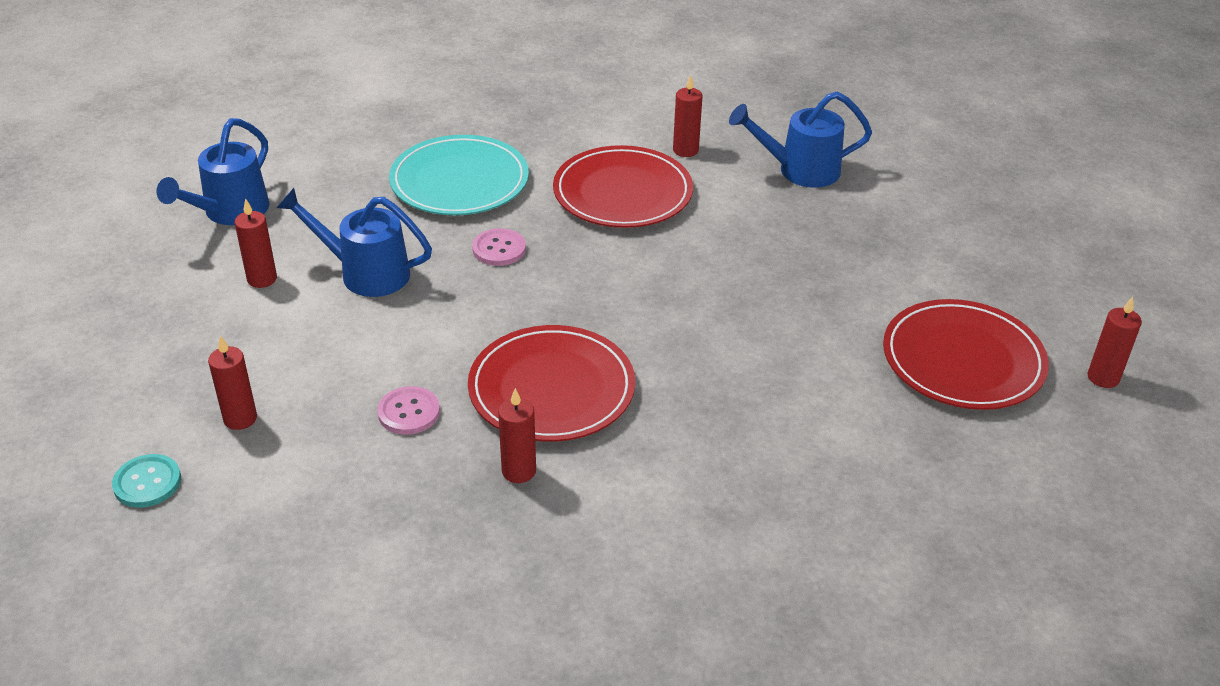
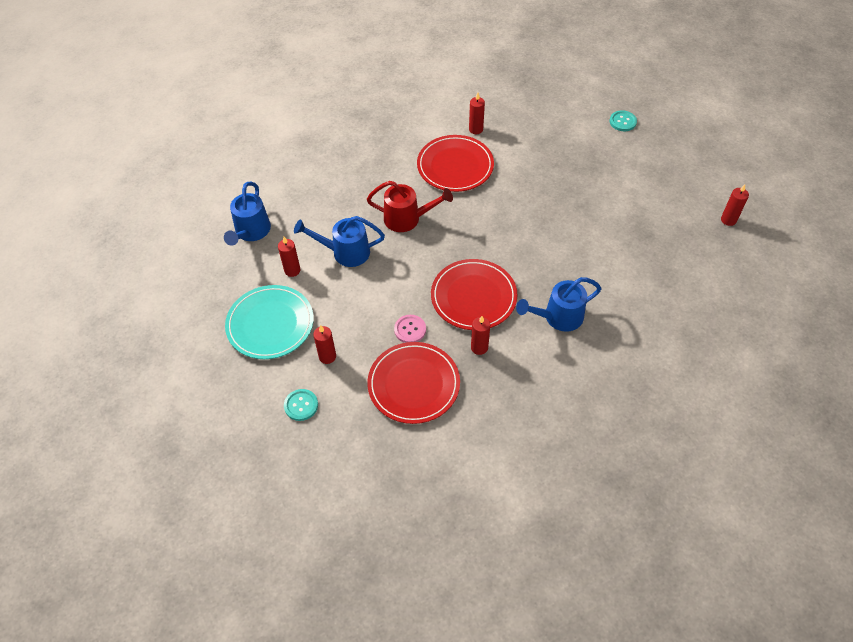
camera: 15 degrees left, 15 degrees up
turquoise plate [389,135,529,215] -> turquoise plate moved to [225,285,314,359]
pink button [472,228,526,266] -> red watering can [367,181,453,232]
blue watering can [729,91,872,188] -> blue watering can moved to [516,277,602,332]
red plate [883,299,1049,410] -> red plate moved to [367,342,460,424]
none -> turquoise button [609,110,637,131]

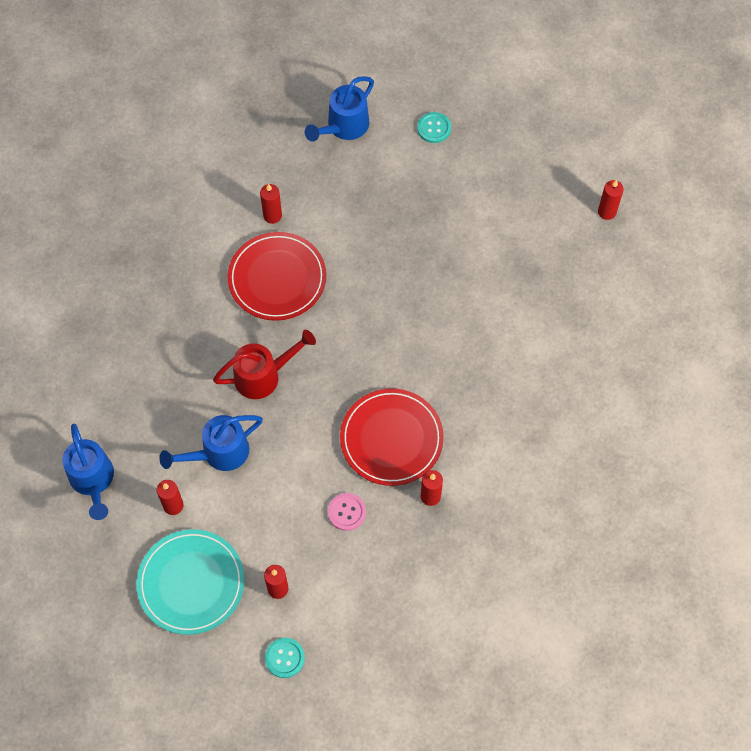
camera: 30 degrees left, 10 degrees up
red plate [367,342,460,424] -> none
blue watering can [516,277,602,332] -> blue watering can moved to [305,76,374,142]

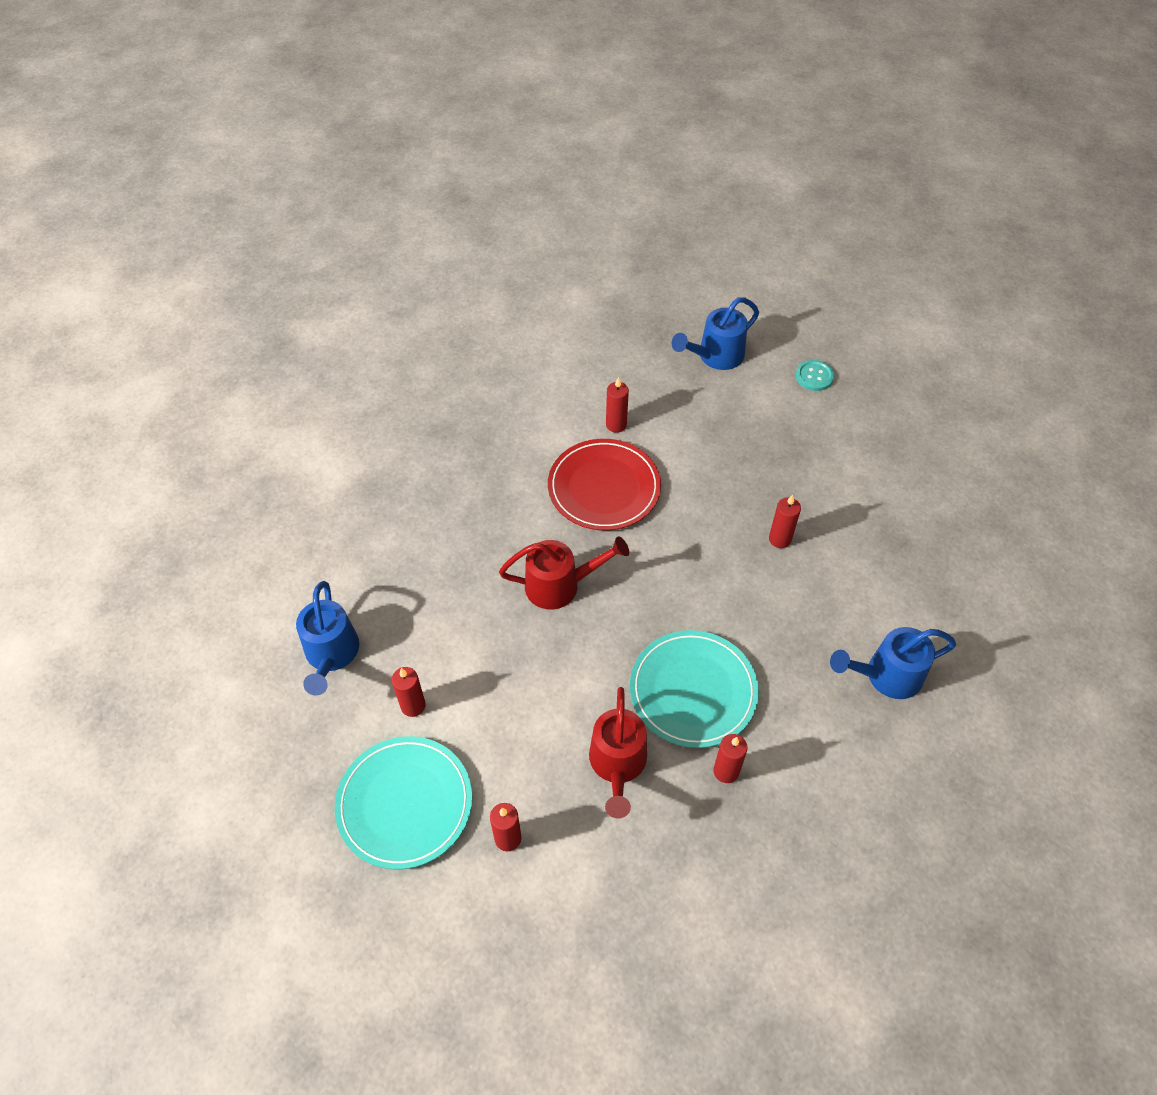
camera: 15 degrees right, 10 degrees down
blue watering can [159,415,263,471] -> blue watering can moved to [830,627,956,699]
turquoise button [265,638,305,678] -> none
pink button [328,493,366,531] -> red watering can [589,687,647,819]
red plate [340,388,444,486] -> turquoise plate [630,630,759,748]
red candle [598,180,624,220] -> red candle moved to [769,495,801,548]

